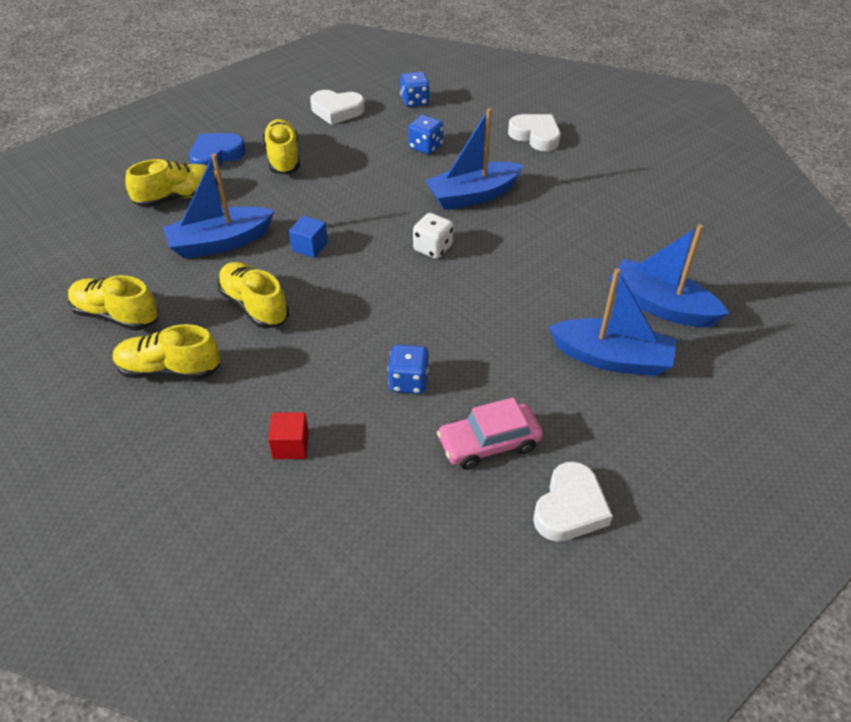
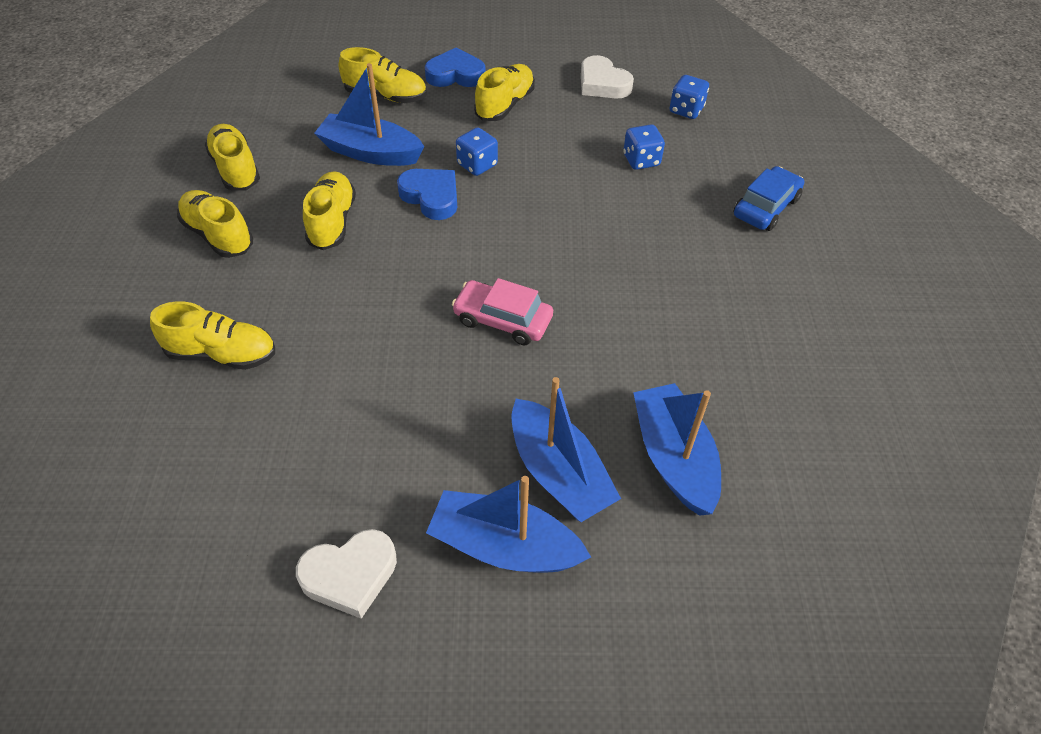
camera: 40 degrees right, 5 degrees up
red cube [268,412,309,459] -> yellow shoe [150,301,275,370]
blue cube [289,215,328,258] -> blue heart [397,169,457,220]
blue dice [388,345,429,394] -> blue dice moved to [456,127,498,176]
white dice [413,213,453,259] -> none
blue boat [425,108,524,210] -> blue boat moved to [426,476,591,573]
pink car [437,397,543,470] -> pink car moved to [452,278,553,345]
white heart [508,114,560,151] -> blue car [733,166,804,231]

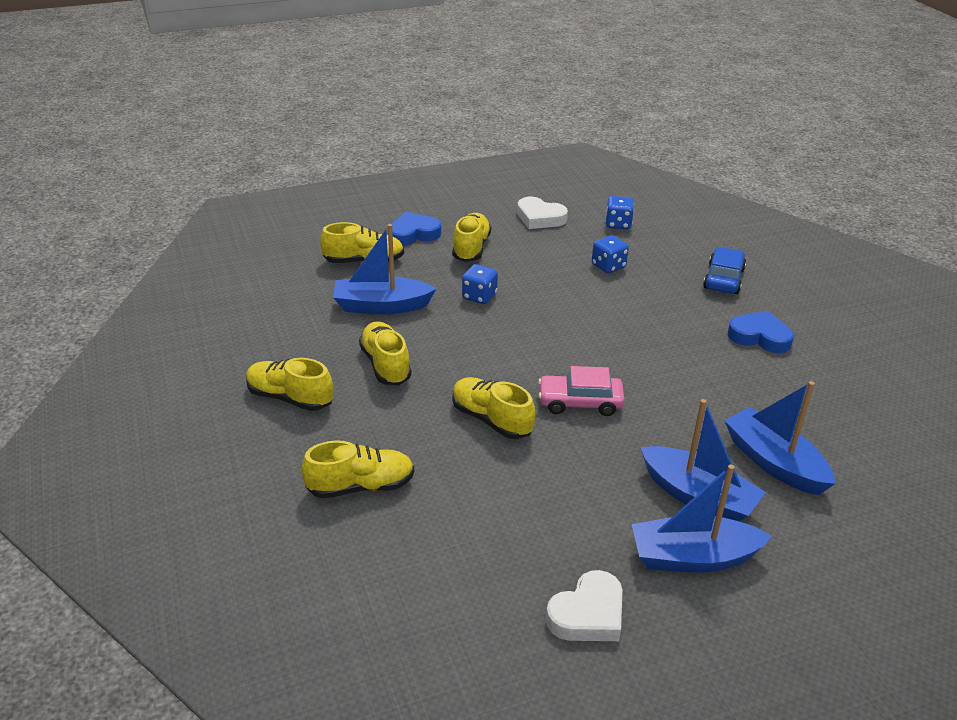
camera: 20 degrees left, 15 degrees down
yellow shoe [205,124,260,191] -> yellow shoe moved to [452,377,535,439]
blue heart [397,169,457,220] -> blue heart moved to [728,310,794,353]

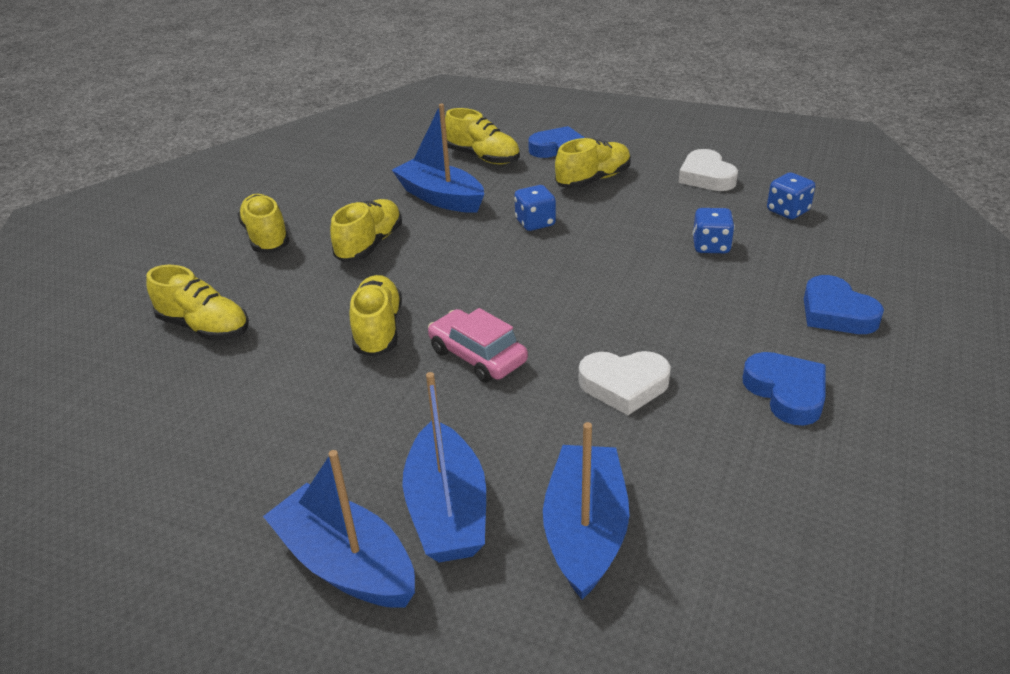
camera: 45 degrees right, 0 degrees up
white heart [546,570,623,641] -> white heart moved to [579,351,671,415]
blue car [703,247,746,294] -> blue heart [804,275,884,334]

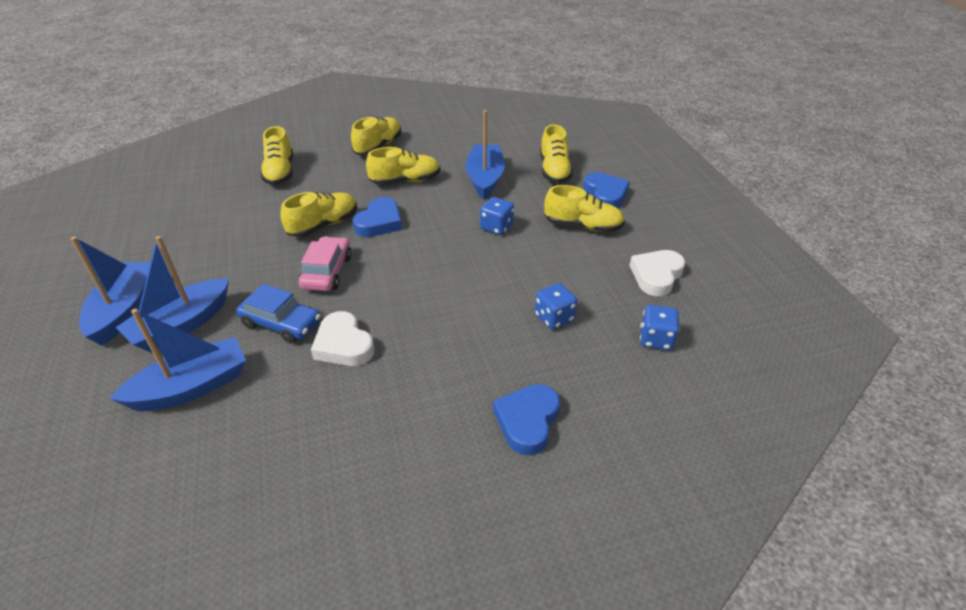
camera: 50 degrees right, 5 degrees up
blue heart [743,352,825,426] -> blue heart moved to [353,197,402,237]
none -> blue car [236,284,321,344]

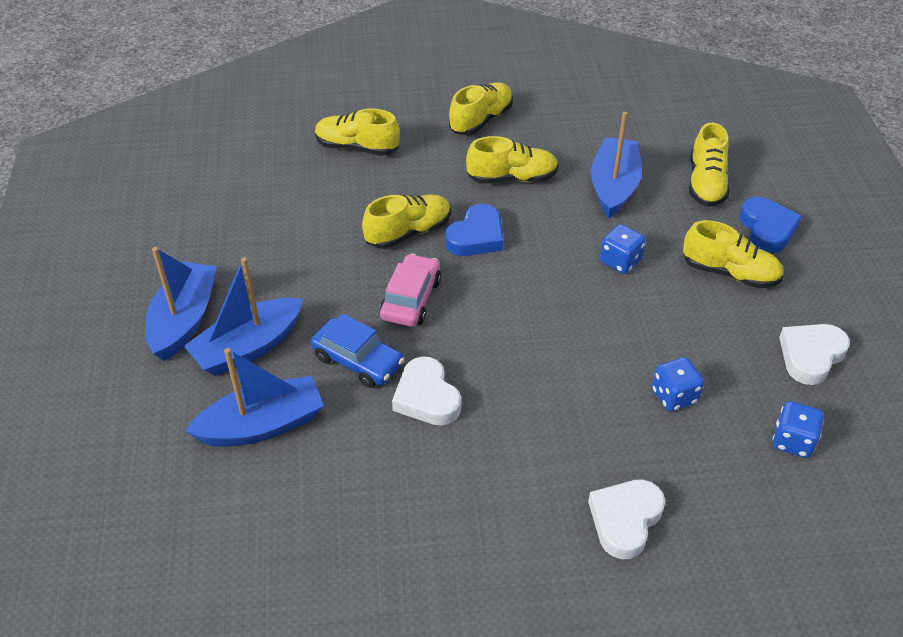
camera: 10 degrees right, 5 degrees up
yellow shoe [260,126,293,185] -> yellow shoe turned 105 degrees clockwise [315,108,400,156]
blue heart [493,384,560,456] -> white heart [588,479,665,559]

